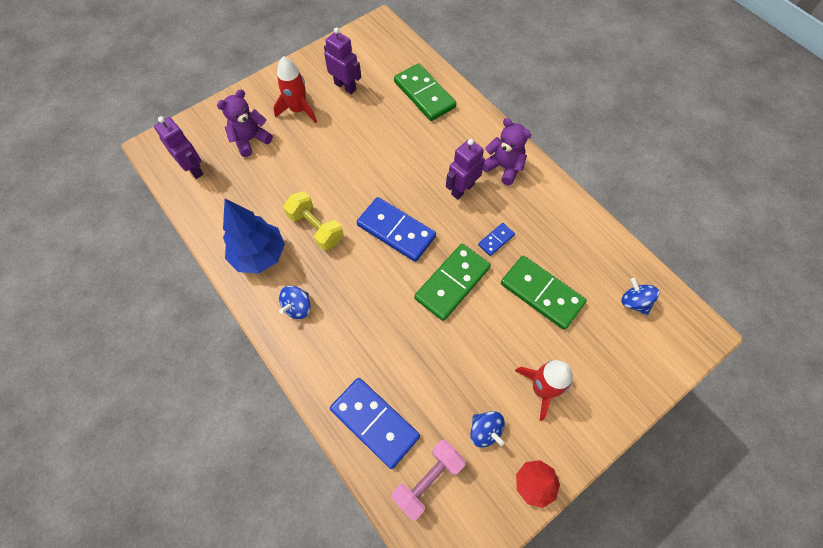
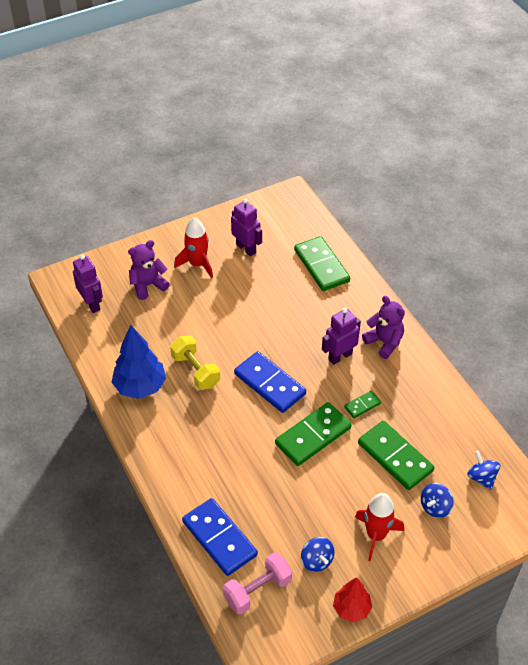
camera: 10 degrees right, 15 degrees down
blue spinning top [279,285,310,319] -> blue spinning top moved to [421,483,454,518]
blue domino [478,223,515,256] -> green domino [344,391,381,418]

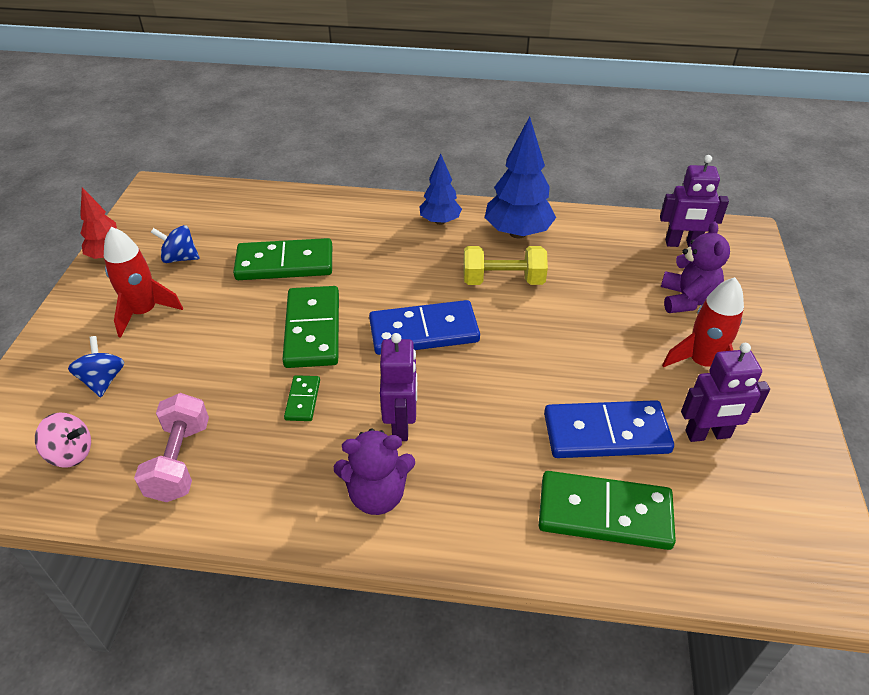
camera: 125 degrees right, 5 degrees down
blue domino [182,498,258,576] -> blue domino moved to [544,400,674,458]
pink dumbbell [223,552,292,615] -> pink dumbbell moved to [134,393,209,502]
green domino [358,421,434,490] -> green domino moved to [233,238,332,280]
blue spinning top [467,451,500,490] -> pink spinning top [35,412,91,467]
none -> blue tree [419,154,462,225]

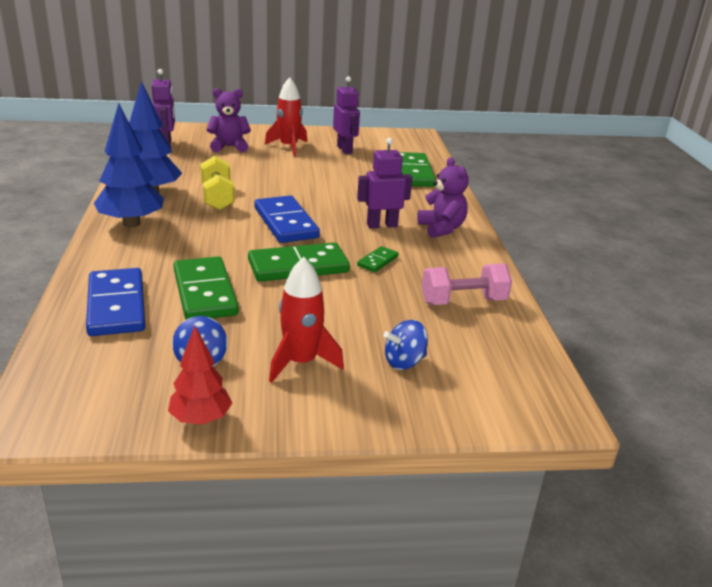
camera: 105 degrees left, 15 degrees down
pink spinning top [35,412,91,467] -> none
green domino [284,375,320,421] -> green domino turned 45 degrees counterclockwise [357,246,399,272]
blue tree [419,154,462,225] -> blue tree [94,103,164,227], size x1.62
blue domino [544,400,674,458] -> blue domino moved to [86,268,146,336]

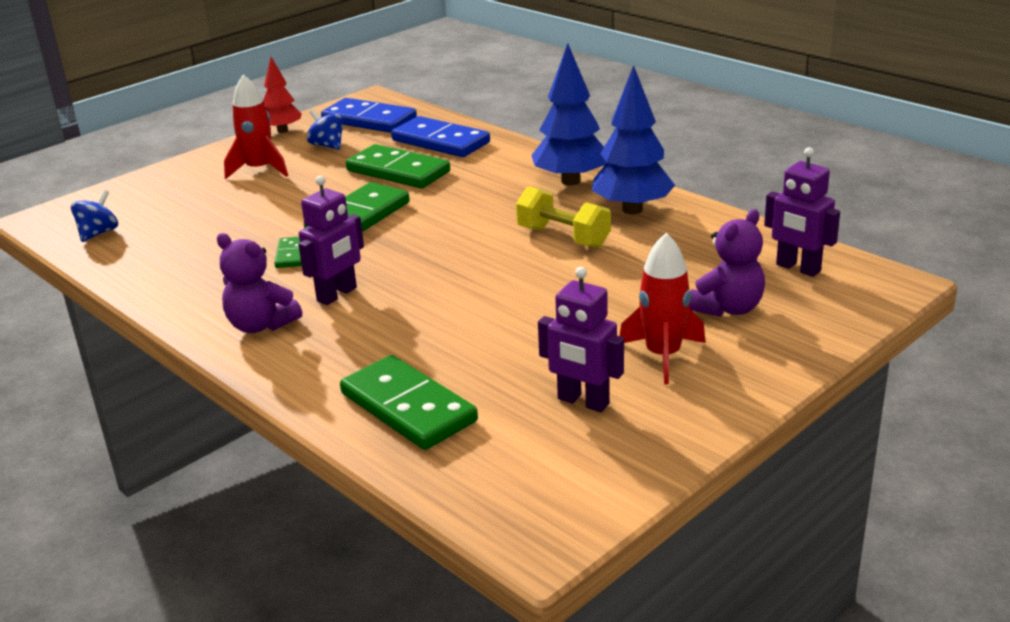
camera: 145 degrees right, 0 degrees up
blue domino [255,196,320,243] -> blue domino moved to [321,98,417,133]
blue spinning top [383,320,428,370] -> blue spinning top moved to [71,190,118,242]
pink dumbbell [422,263,512,305] -> none

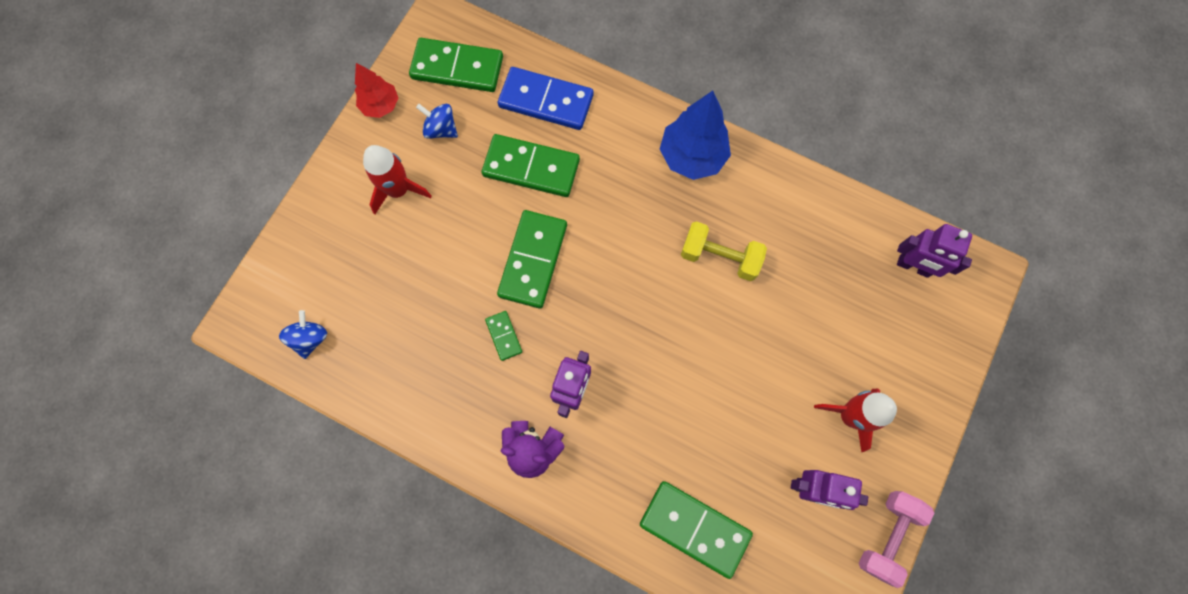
camera: 20 degrees left, 45 degrees up
blue domino [321,98,417,133] -> green domino [409,38,503,92]
blue tree [592,65,675,214] -> none
purple teddy bear [689,209,765,317] -> none
none -> pink dumbbell [859,491,934,588]

